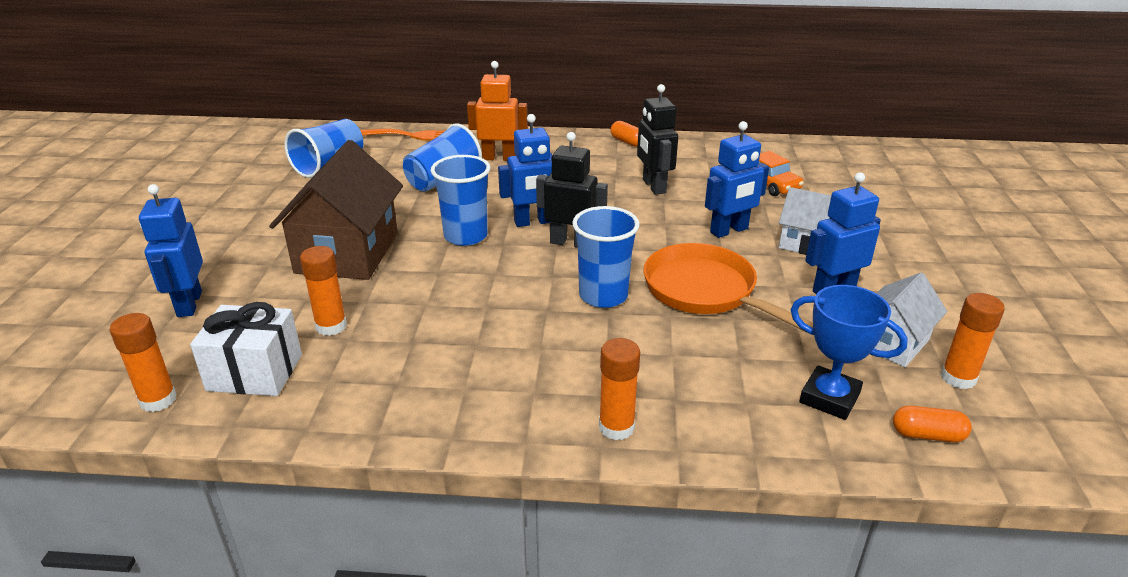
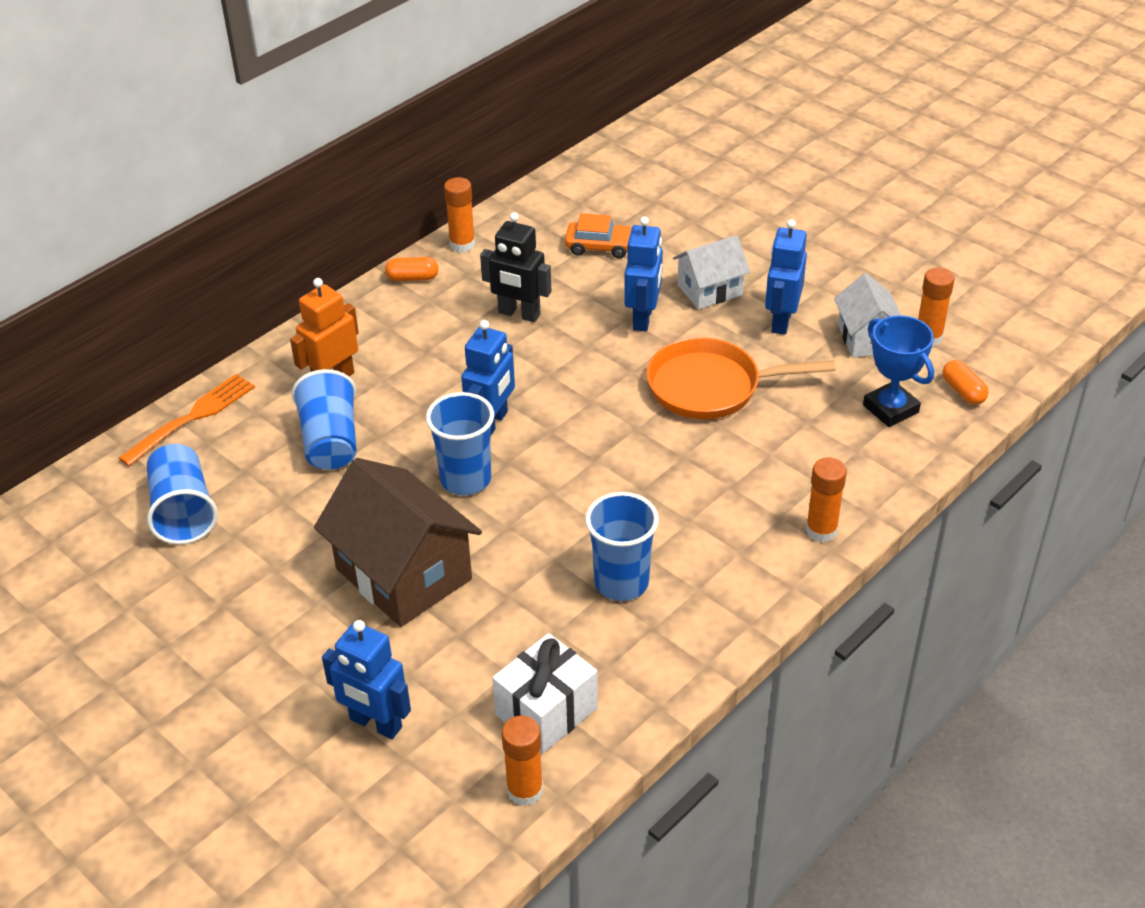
camera: 50 degrees left, 10 degrees up
orange glue stick [300,246,347,336] -> orange glue stick moved to [444,177,475,252]
black robot [536,132,608,248] -> none
blue cup [572,206,640,308] -> blue cup moved to [585,492,659,601]
blue trophy [791,285,908,420] -> blue trophy turned 75 degrees clockwise [863,315,934,427]
orange capsule [893,406,972,442] -> orange capsule turned 75 degrees counterclockwise [943,360,989,405]

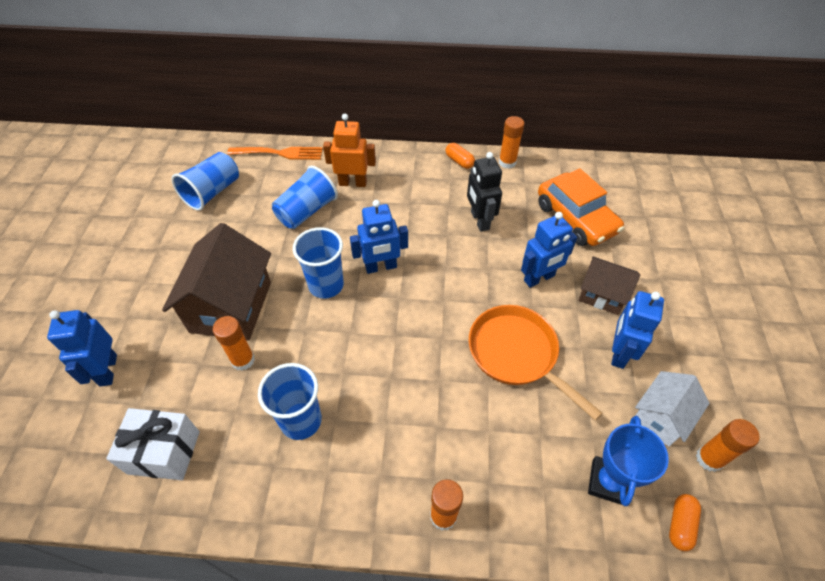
camera: 50 degrees right, 10 degrees up
orange glue stick [502,716,543,806] -> orange glue stick moved to [213,316,255,371]
orange car [565,213,632,258] -> orange car [538,168,624,246], size x1.71
white house [673,235,750,309] -> brown house [578,256,640,315]
blue robot [765,219,807,335] -> blue robot turned 45 degrees counterclockwise [611,291,664,369]

